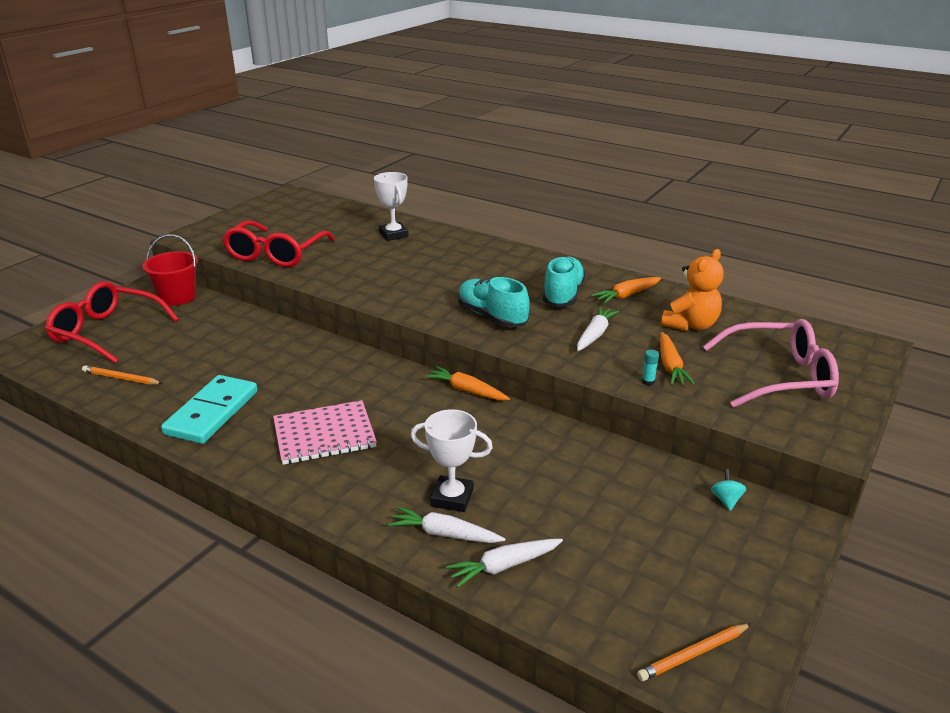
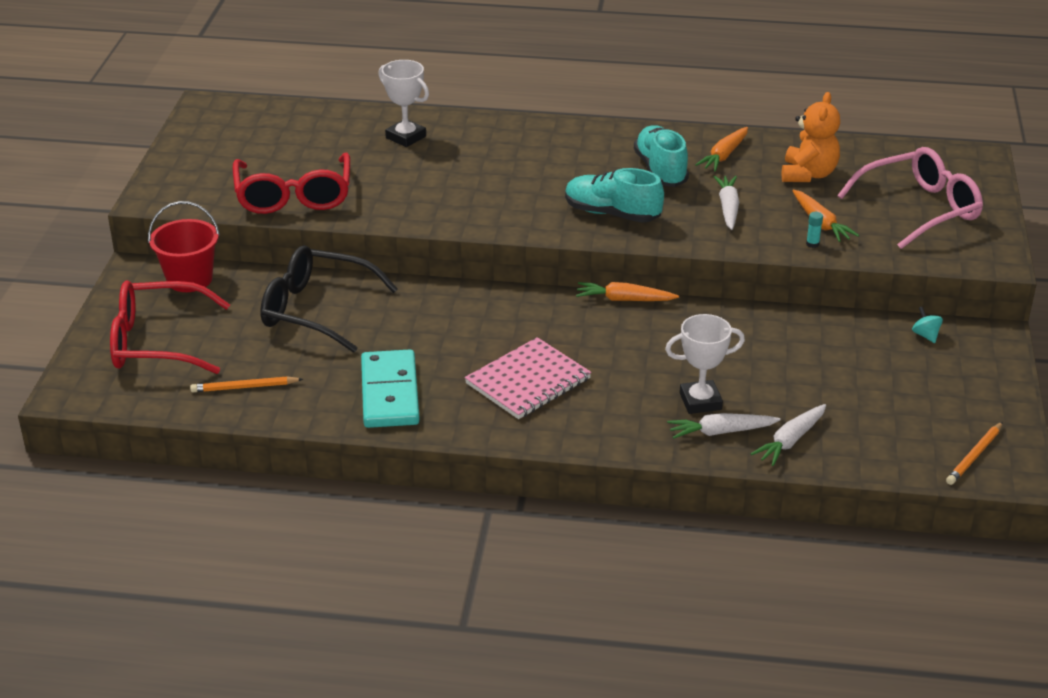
camera: 25 degrees left, 5 degrees up
none -> black glasses [260,245,398,353]

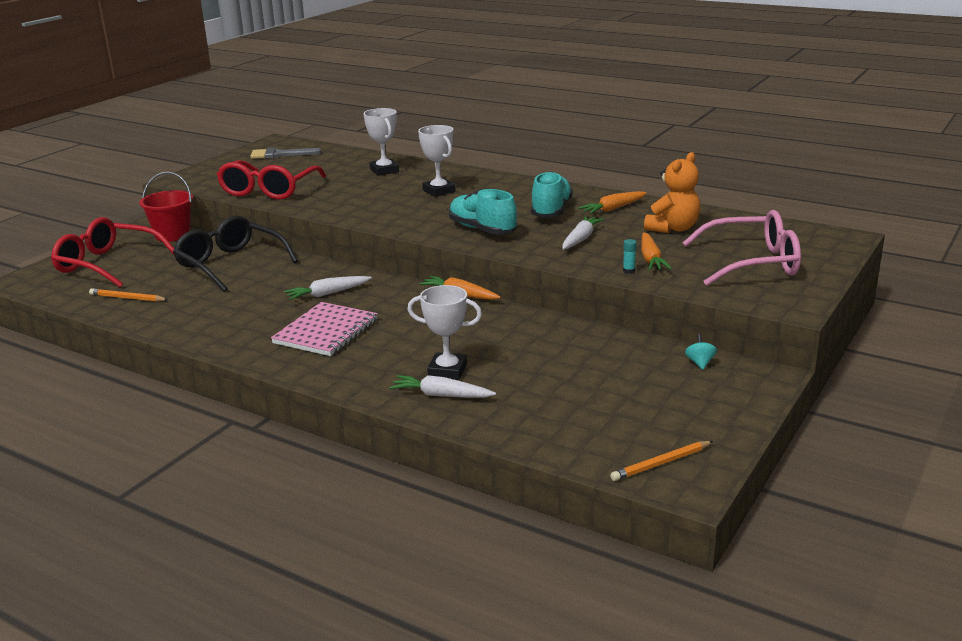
camera: 25 degrees right, 10 degrees down
turquoise domino [361,350,420,428] -> none
pink notebook [465,337,591,419] -> pink notebook turned 45 degrees counterclockwise [271,302,378,356]
white carrot [751,404,826,466] -> white carrot moved to [284,276,372,300]
none -> grey brush [250,148,321,159]
none -> white trophy [418,125,456,197]

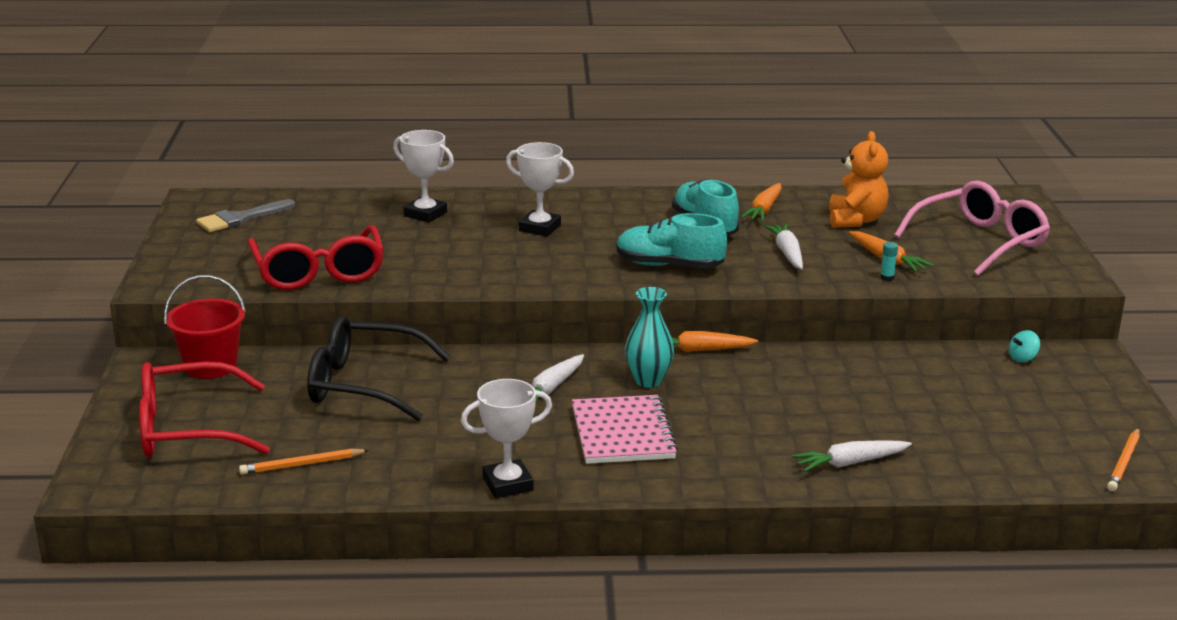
camera: 35 degrees left, 0 degrees up
white trophy [407,285,482,380] -> white trophy moved to [461,379,552,498]
turquoise spinning top [685,334,717,370] -> turquoise spinning top turned 90 degrees counterclockwise [1009,330,1040,362]
none -> turquoise vase [625,287,674,388]

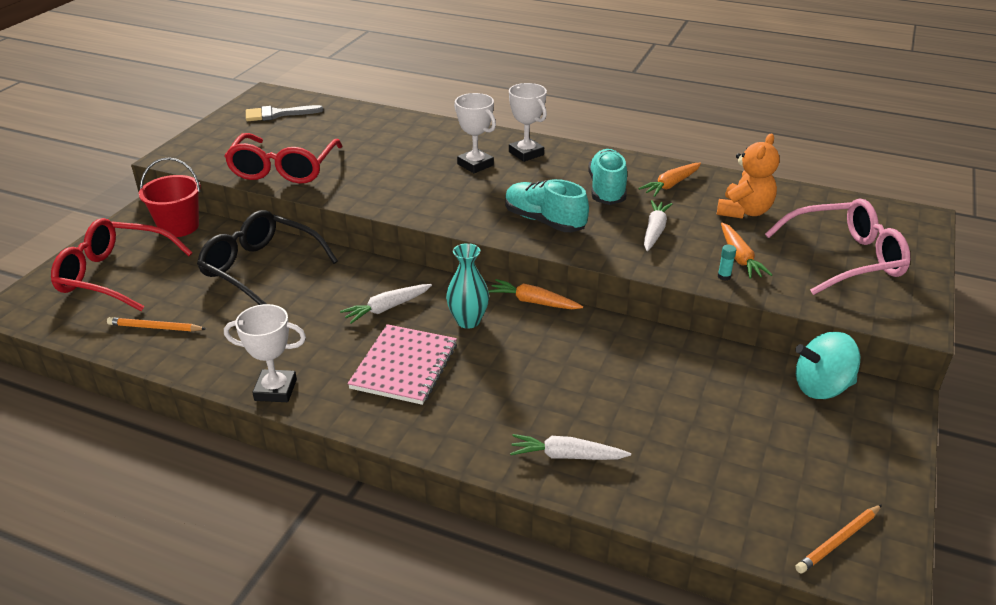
camera: 25 degrees right, 10 degrees up
white trophy [393,130,454,223] -> white trophy moved to [509,83,547,162]
turquoise spinning top [1009,330,1040,362] -> turquoise spinning top [795,332,860,399], size x2.15

